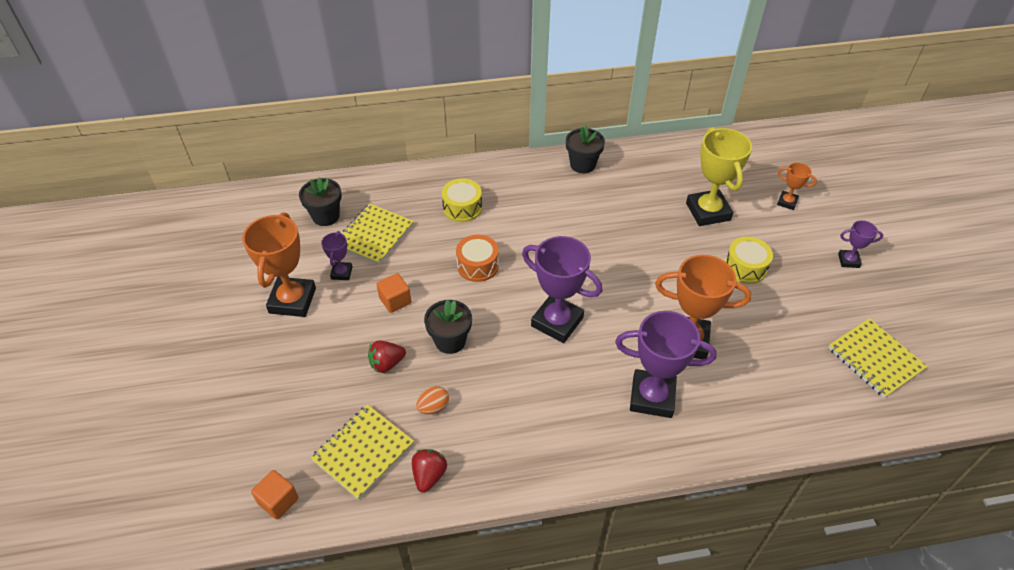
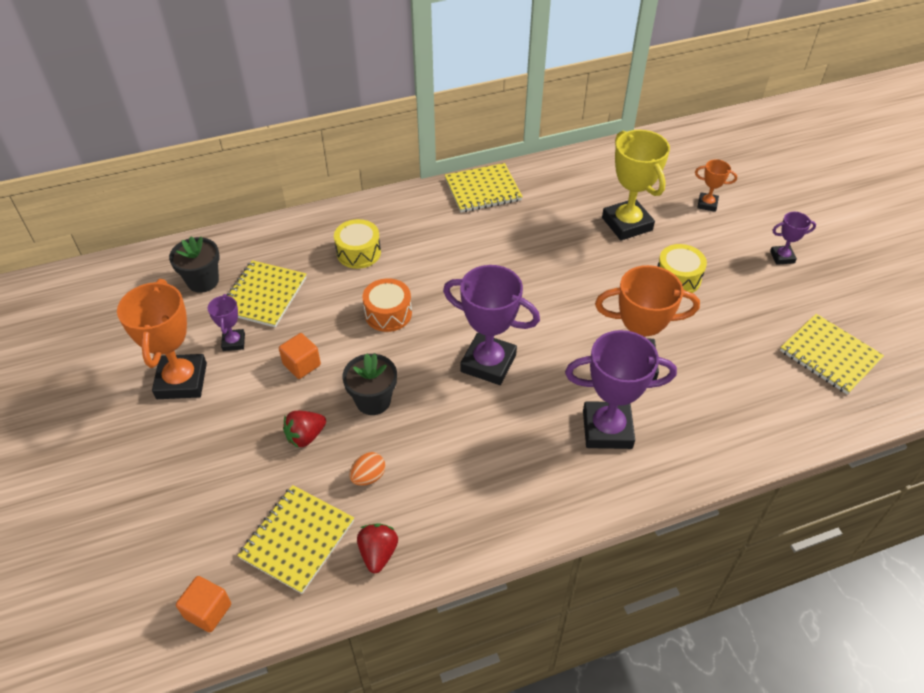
camera: 10 degrees left, 0 degrees up
black flower pot [566,125,605,173] -> yellow notebook [445,163,523,213]

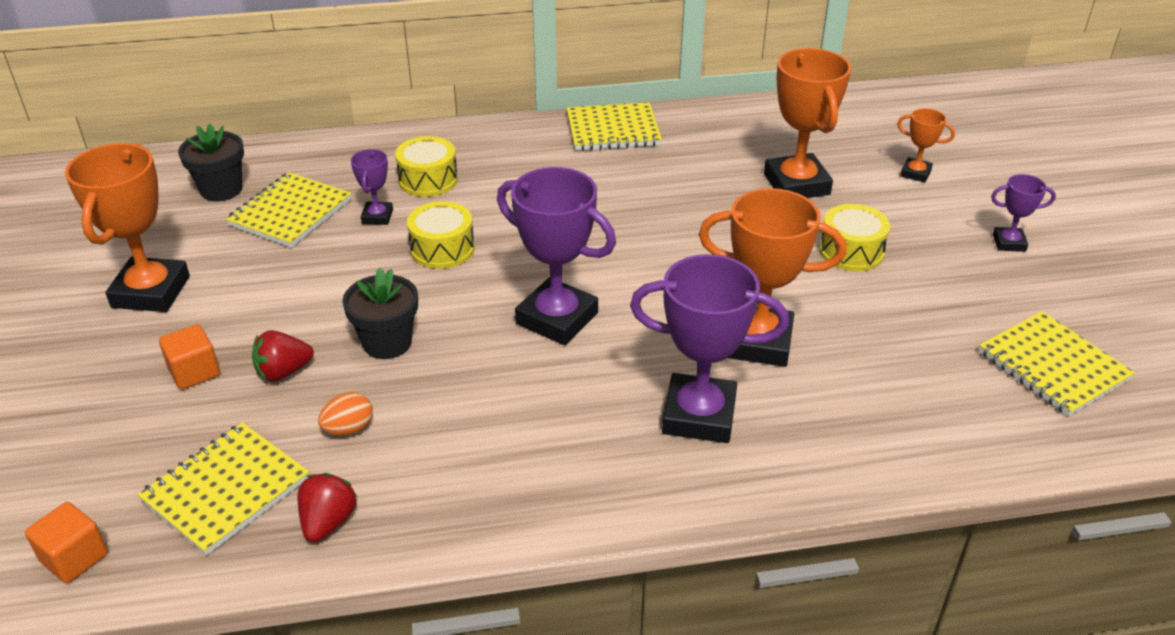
camera: 10 degrees right, 10 degrees down
purple trophy [207,294,245,351] -> purple trophy moved to [351,149,393,225]
orange cube [279,333,321,379] -> orange cube moved to [159,324,220,390]
orange drum [362,278,412,332] -> yellow drum [407,201,475,269]
yellow trophy [602,130,670,241] -> orange trophy [764,48,851,198]

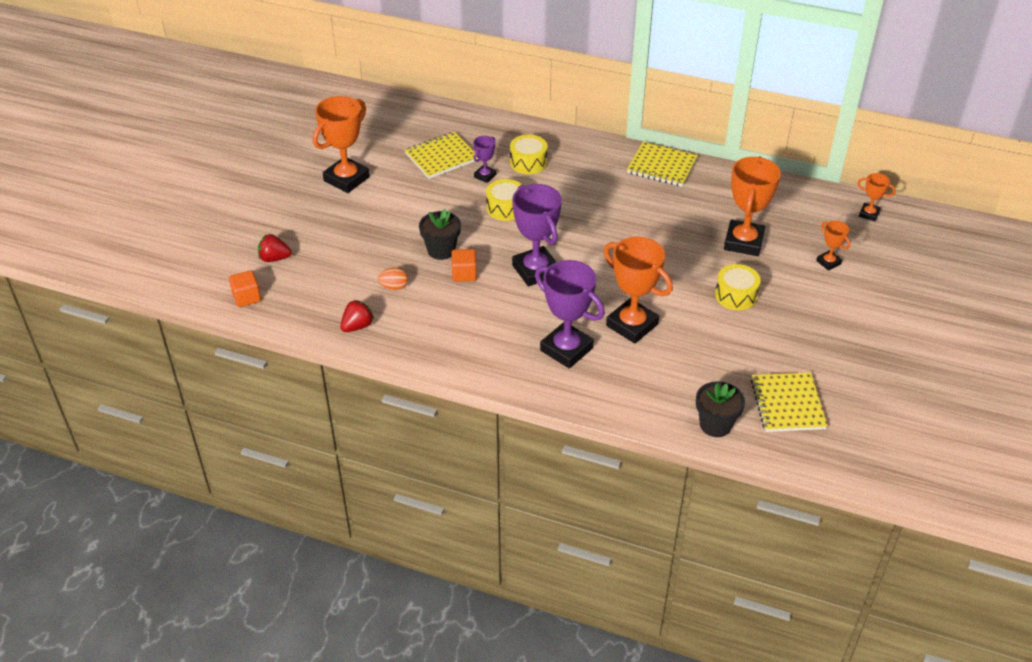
camera: 30 degrees right, 5 degrees up
yellow notebook [137,423,310,555] -> none
orange cube [159,324,220,390] -> orange cube moved to [451,249,477,282]
black flower pot [178,123,244,201] -> black flower pot moved to [696,381,745,437]
red strawberry [252,330,314,382] -> red strawberry moved to [258,234,292,262]
purple trophy [991,174,1056,252] -> none
none -> orange trophy [858,173,896,221]

